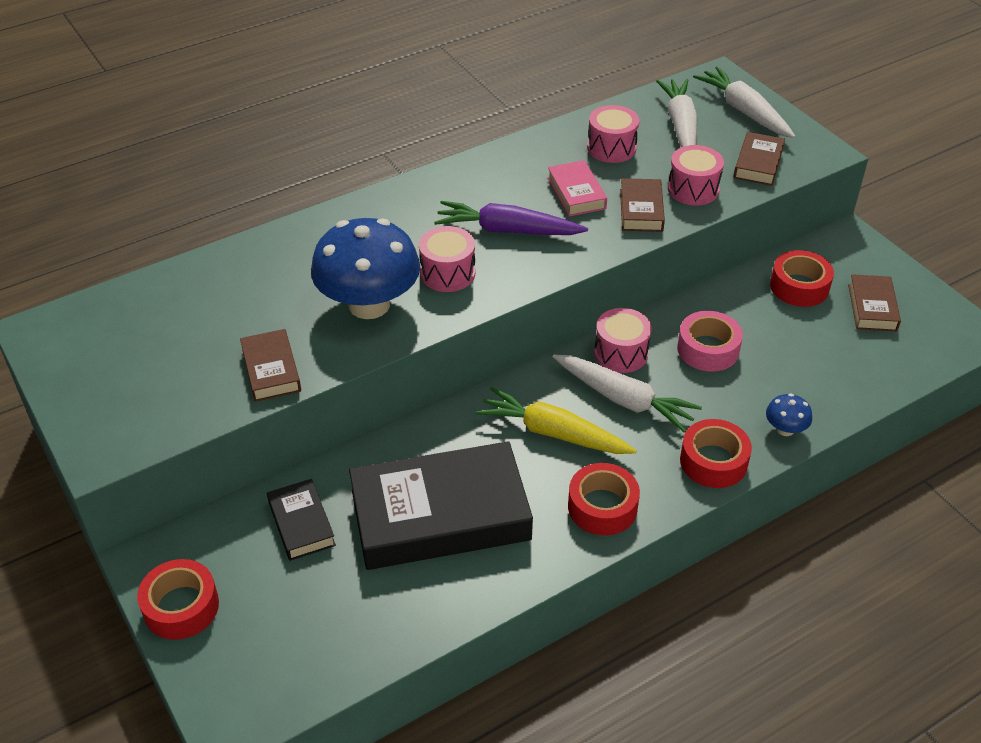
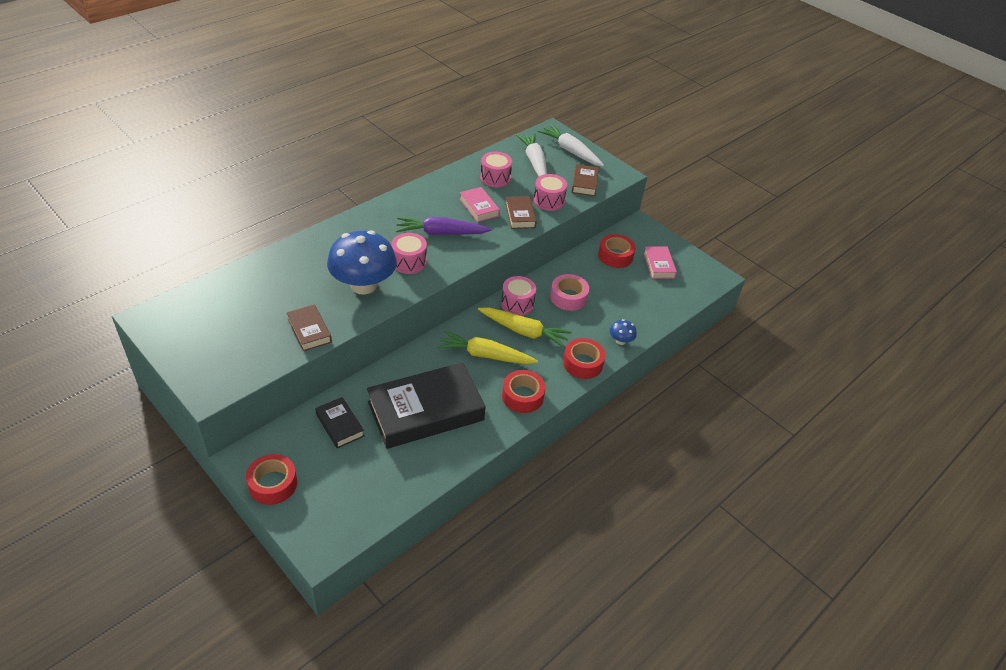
camera: 15 degrees left, 0 degrees up
white carrot [553,354,702,433] -> yellow carrot [478,307,572,348]
brown book [848,274,901,331] -> pink book [643,246,677,279]

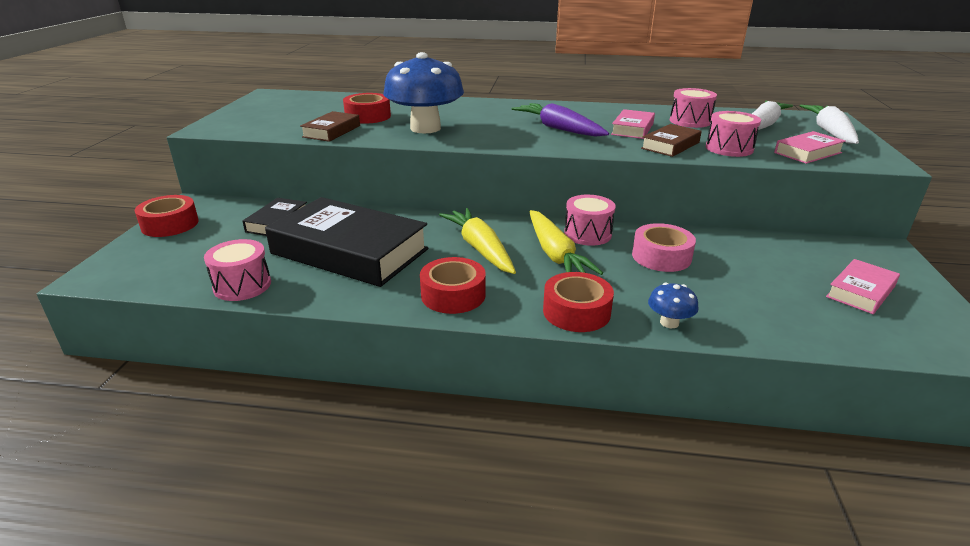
camera: 55 degrees right, 15 degrees down
pink drum [391,233,427,274] -> pink drum moved to [204,239,271,301]
brown book [572,164,599,196] -> pink book [774,131,846,164]
red tape [598,234,636,268] -> red tape moved to [343,93,391,124]

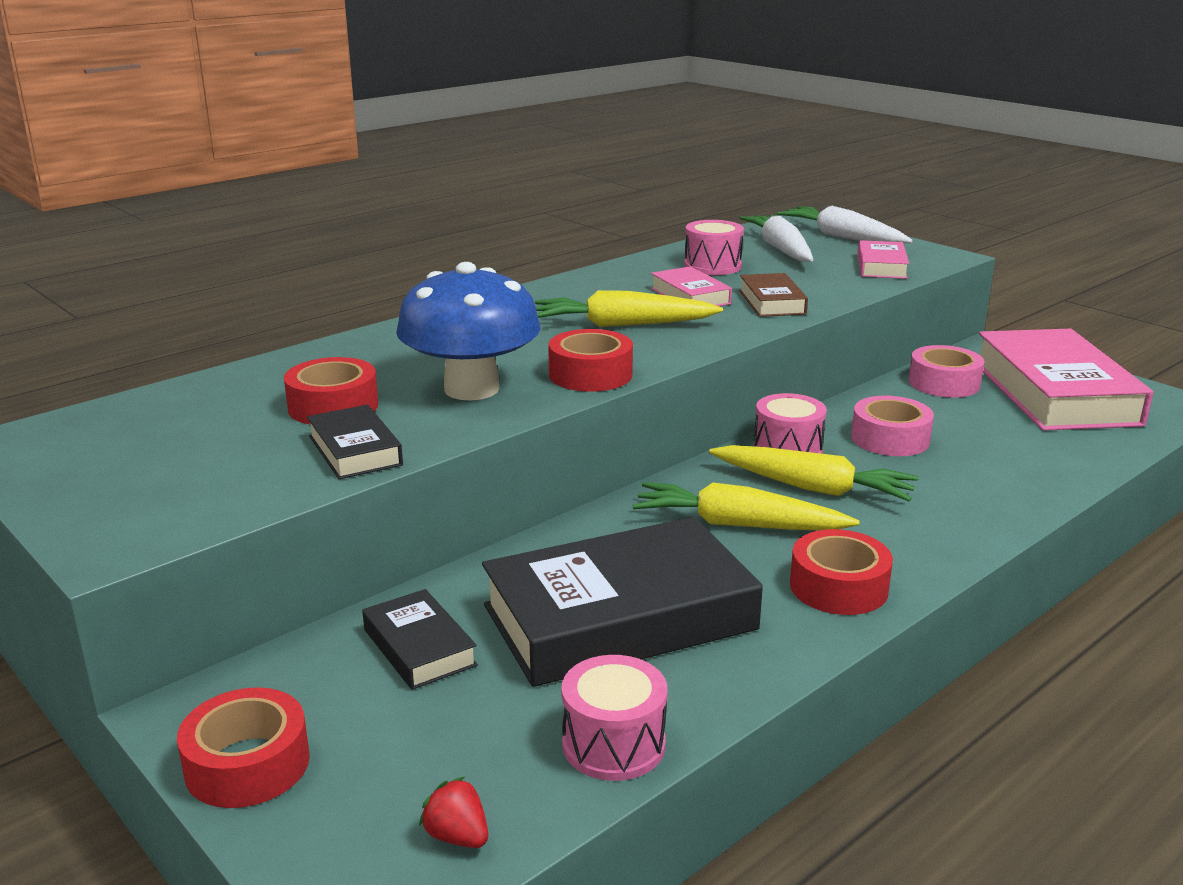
camera: 50 degrees left, 5 degrees down
brown book [300,111,360,142] -> black book [307,405,403,479]
purple carrot [511,103,609,137] -> yellow carrot [535,290,723,327]
red tape [543,272,614,332] -> red tape moved to [548,329,633,392]
blue mushroom [648,283,699,328] -> none
pink drum [706,111,761,157] -> none
pink book [826,259,900,314] -> pink book [979,329,1153,431], size x2.14
none -> red strawberry [419,777,488,848]
none -> pink tape [909,345,984,398]

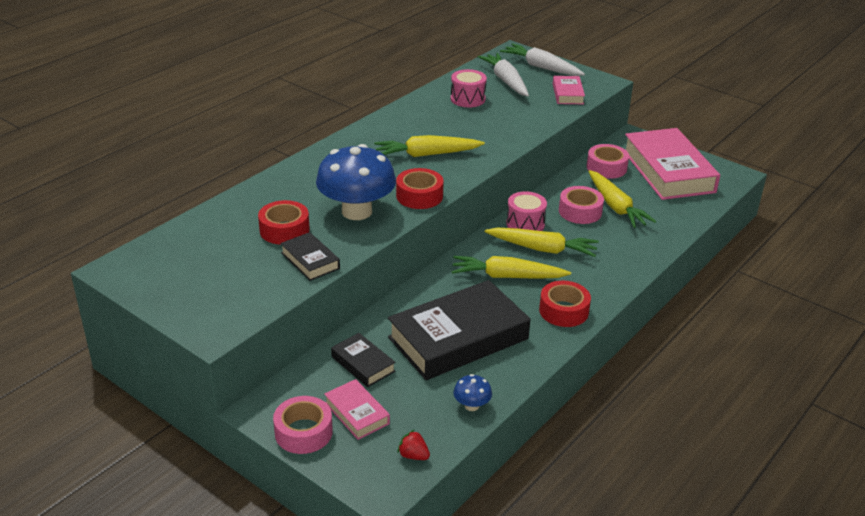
camera: 10 degrees left, 10 degrees up
red tape [177,687,310,808] -> pink tape [273,396,333,454]
pink drum [561,655,667,781] -> blue mushroom [453,374,492,411]
pink book [651,266,732,306] -> pink book moved to [324,379,390,440]
brown book [739,273,808,317] -> none
none -> yellow carrot [588,170,656,228]

